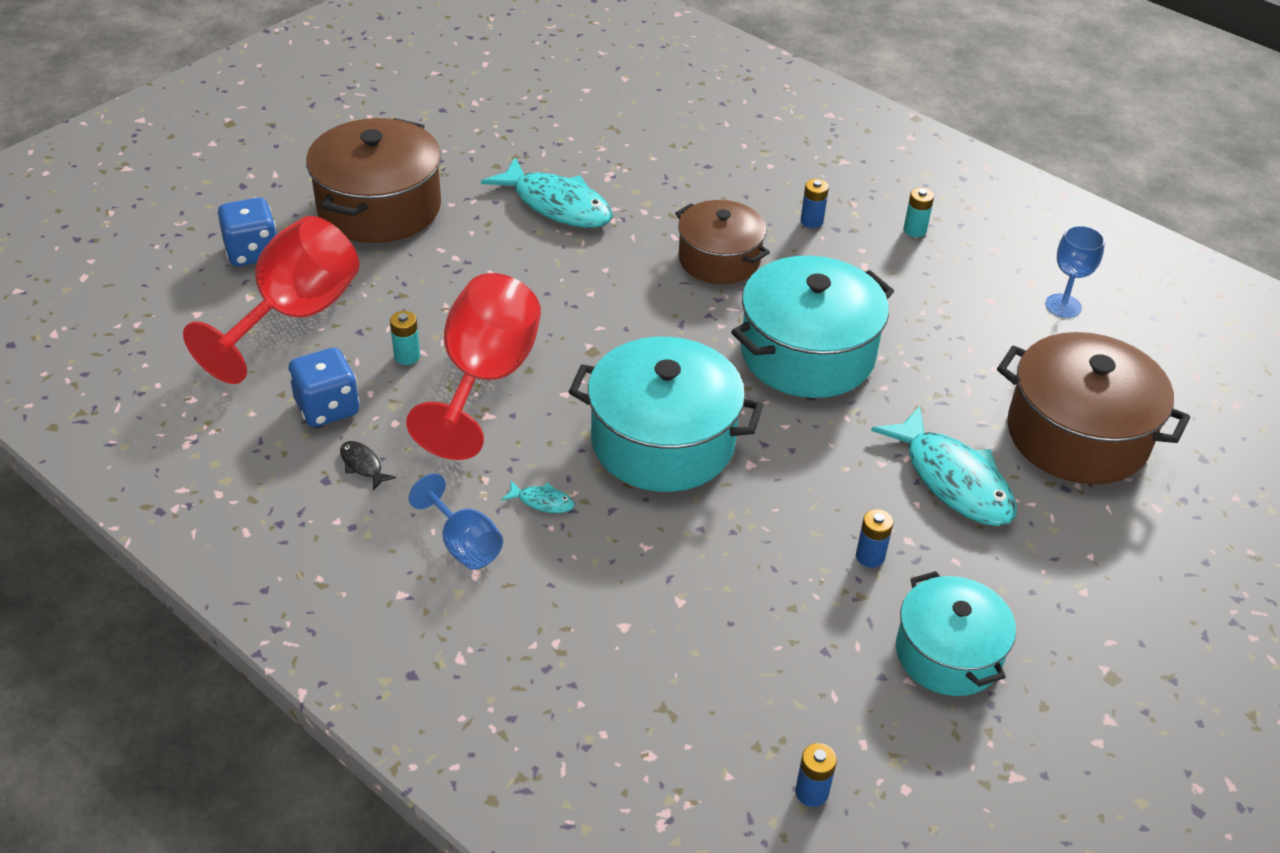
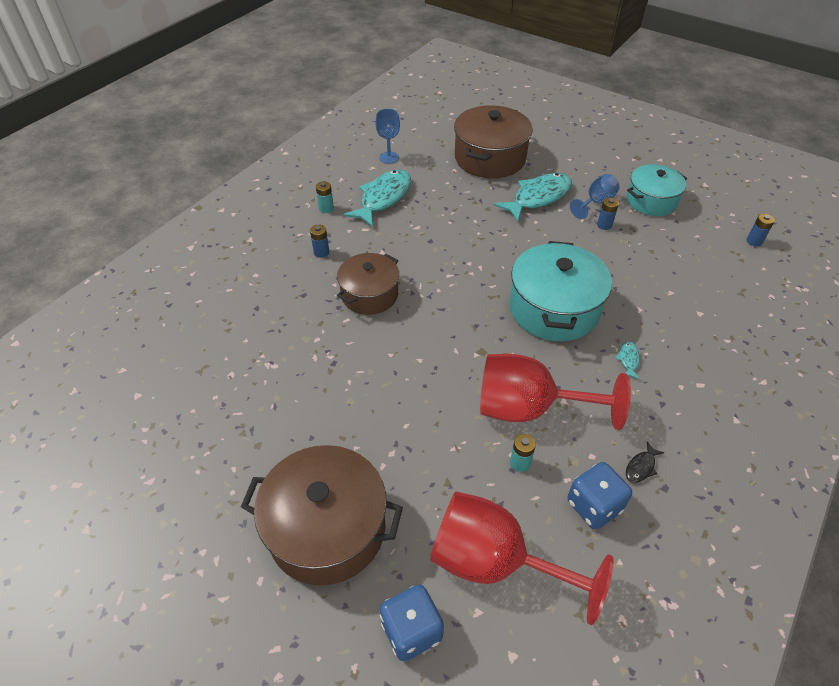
camera: 95 degrees left, 5 degrees up
blue goblet [409,473,503,570] -> blue goblet moved to [570,174,619,219]
turquoise fish [481,157,613,228] -> turquoise fish moved to [343,170,411,227]
turquoise pot [731,255,894,398] -> none

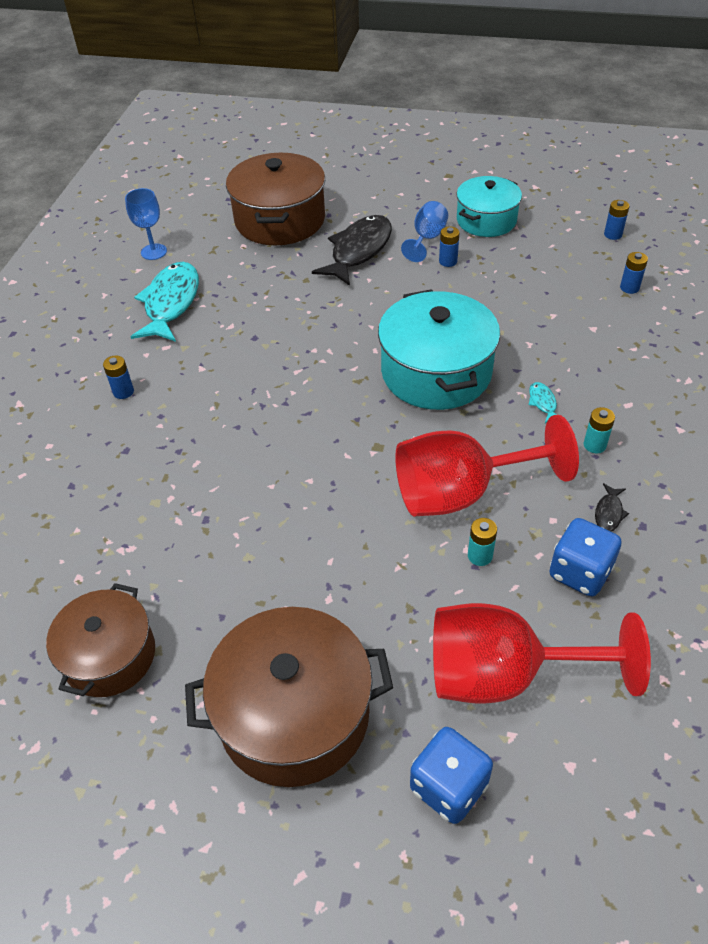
camera: 20 degrees left, 0 degrees up
turquoise battery [316,181,334,213] -> turquoise battery moved to [584,407,615,453]
brown pot [337,253,399,315] -> brown pot moved to [46,583,155,697]
turquoise fish [494,173,572,222] -> black fish [312,215,392,286]
none -> blue battery [620,252,648,294]

